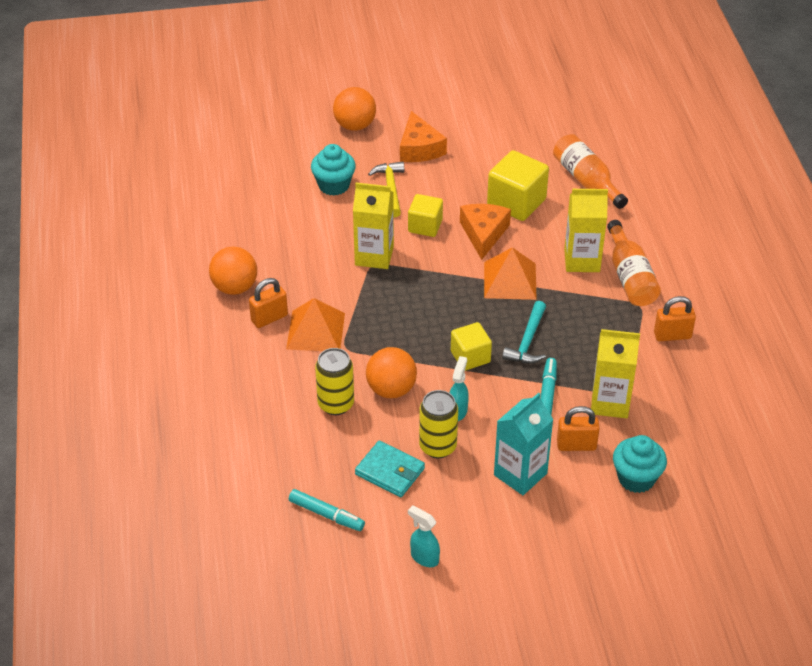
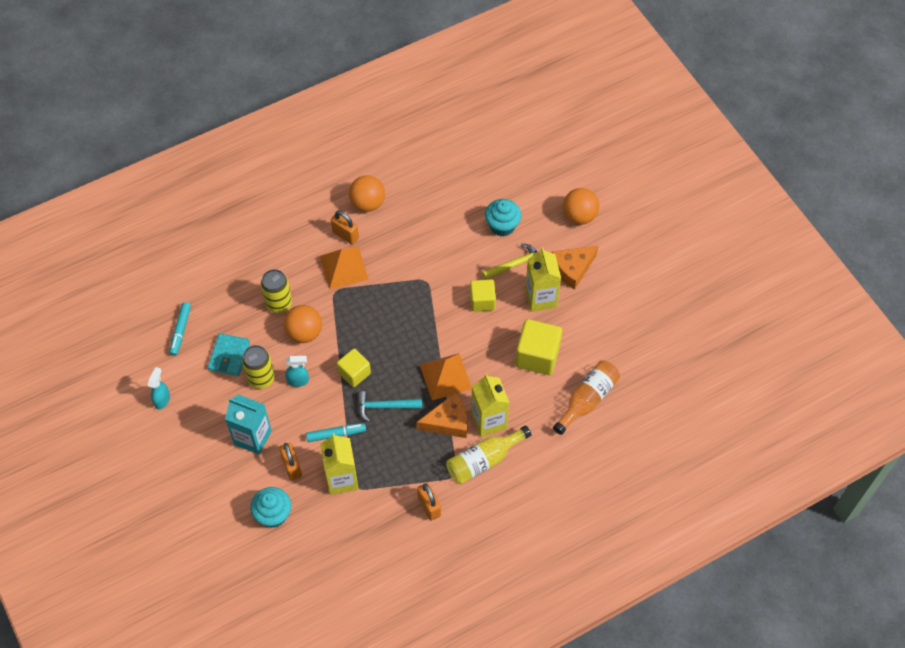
camera: 70 degrees right, 15 degrees up
yellow carton [353,182,394,269] -> yellow carton moved to [525,248,561,312]
orange cheese [460,204,511,260] -> orange cheese moved to [417,392,468,438]
orange bottle [607,220,661,306] -> yellow bottle [446,426,531,484]

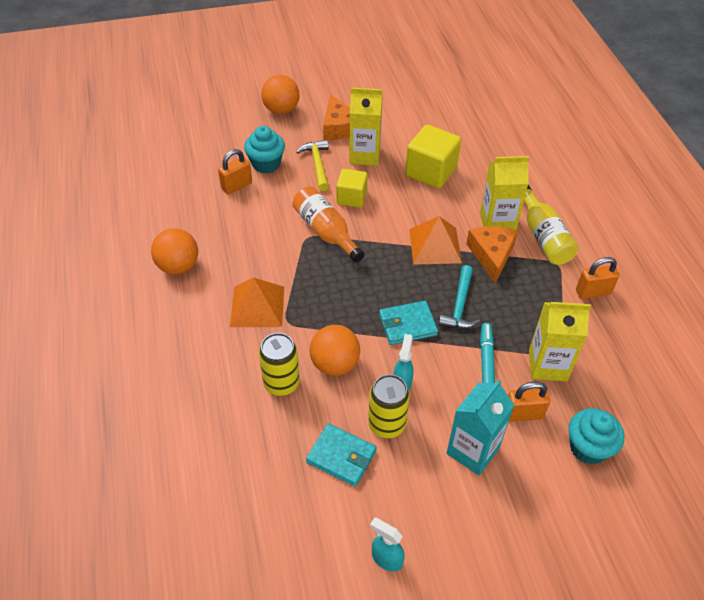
camera: 75 degrees left, 10 degrees down
turquoise marker [169,302,191,356] -> none
orange padlock [331,211,359,245] -> orange padlock moved to [218,149,252,194]
yellow cube [337,349,371,387] -> turquoise wallet [379,301,438,345]
orange bottle [553,361,620,435] -> orange bottle moved to [292,187,364,262]

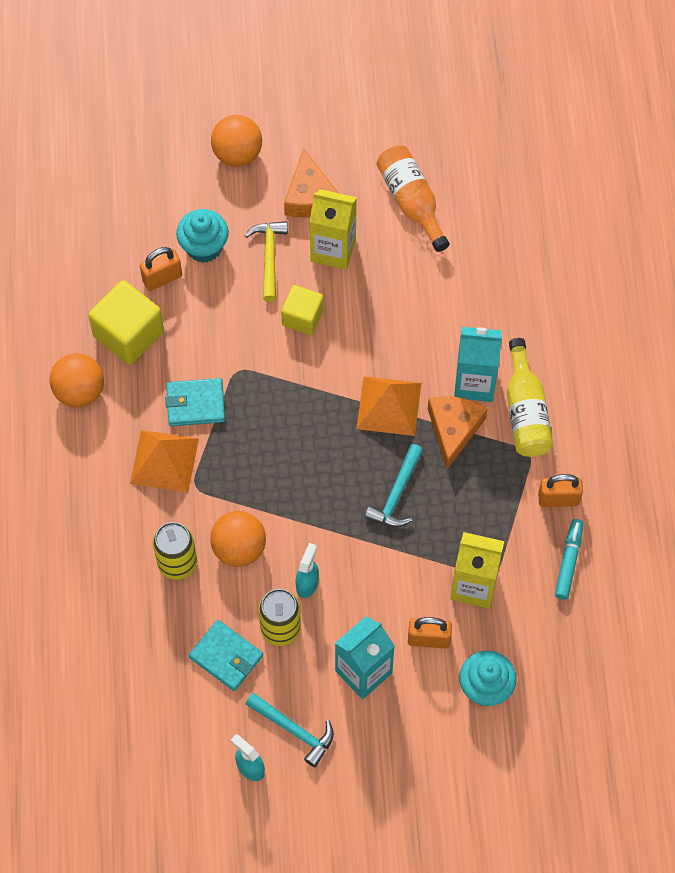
camera: 10 degrees right, 15 degrees up
orange bottle [292,187,364,262] -> orange bottle moved to [376,145,450,252]
turquoise wallet [379,301,438,345] -> turquoise wallet moved to [165,378,225,426]
yellow cube [405,125,461,189] -> yellow cube moved to [88,280,164,365]
yellow carton [480,156,529,230] -> turquoise carton [454,327,502,402]
turquoise marker [480,323,495,383] -> turquoise marker moved to [555,519,583,599]
none -> turquoise hammer [246,693,334,767]

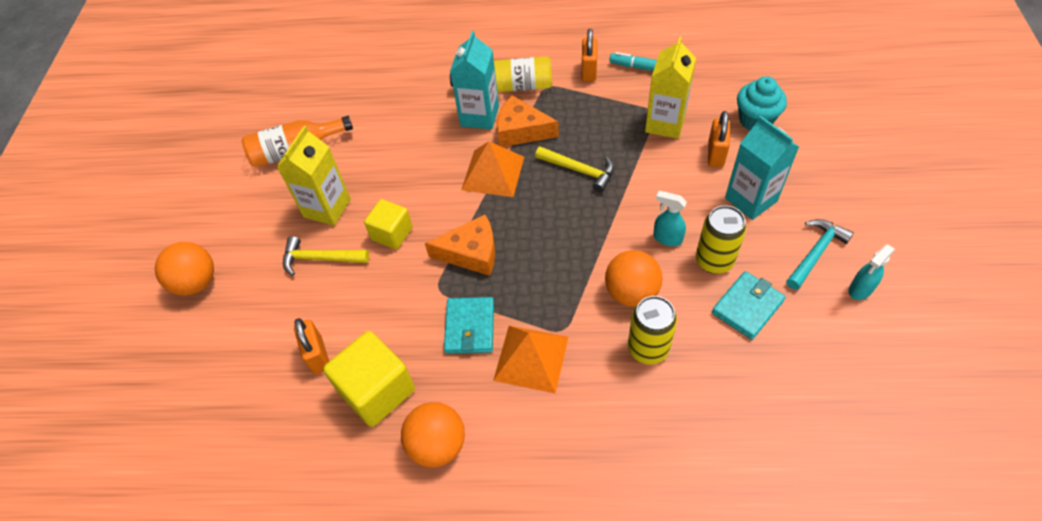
camera: 80 degrees left, 10 degrees down
turquoise cupcake [176,209,229,263] -> none
orange cheese [284,148,338,217] -> orange cheese moved to [425,215,495,276]
turquoise hammer [365,444,423,527] -> yellow hammer [535,146,614,193]

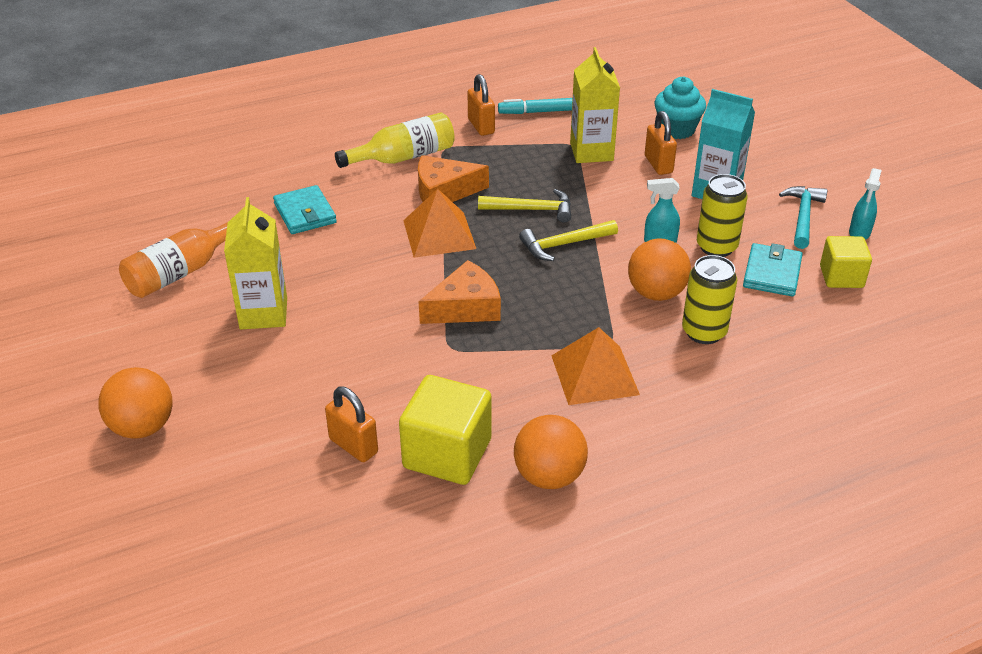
camera: 30 degrees left, 15 degrees down
yellow hammer [283,236,369,276] -> yellow hammer moved to [519,220,618,261]
yellow cube [364,199,412,249] -> yellow cube moved to [820,236,872,288]
turquoise wallet [444,297,494,354] -> turquoise wallet moved to [273,185,337,234]
turquoise carton [450,31,499,130] -> none

